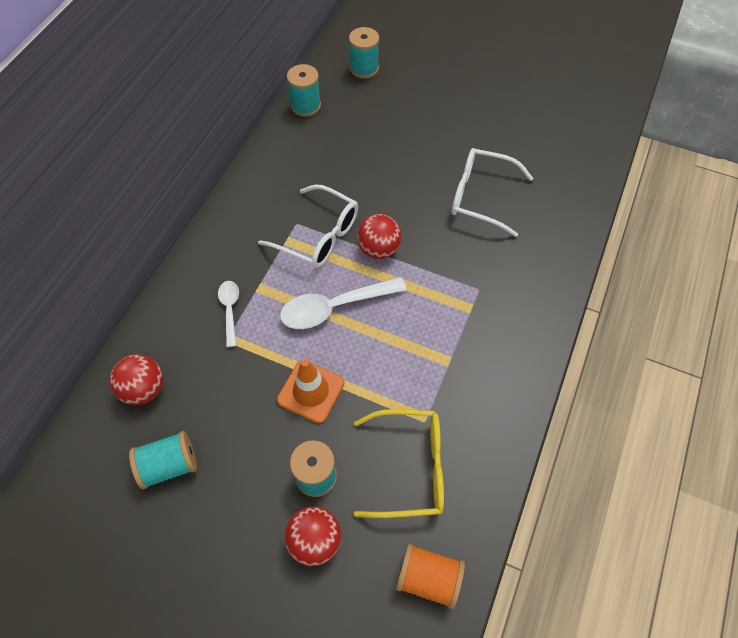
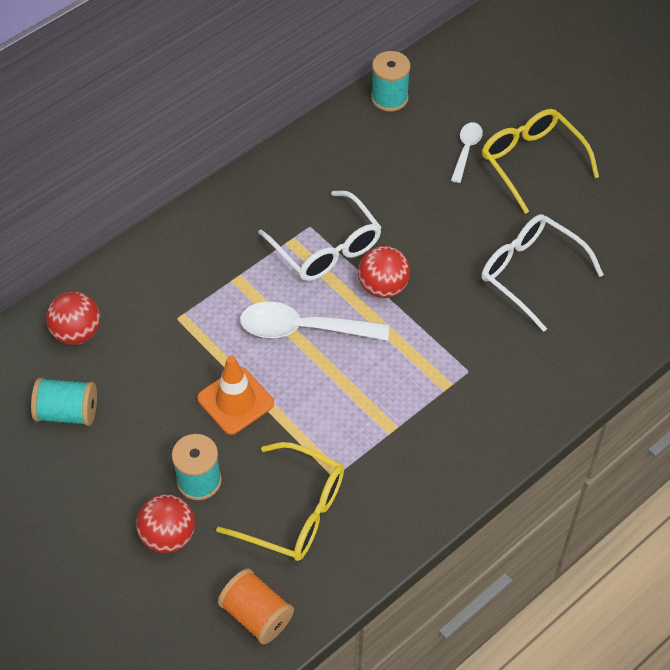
camera: 25 degrees right, 5 degrees down
white spoon [218,281,239,347] -> white spoon moved to [451,122,483,183]
turquoise spool [349,27,379,78] -> none
none -> yellow glasses [482,109,599,214]

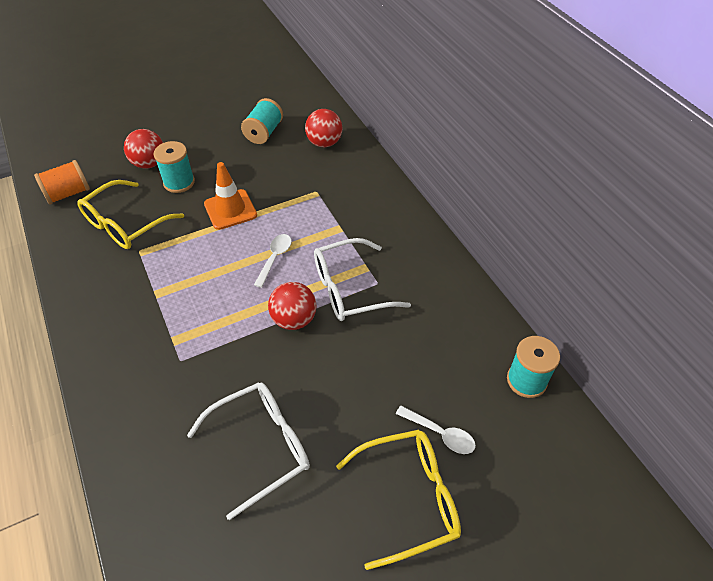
camera: 105 degrees right, 5 degrees down
white spoon [240,302,389,341] -> white spoon [254,234,292,288], size x0.56

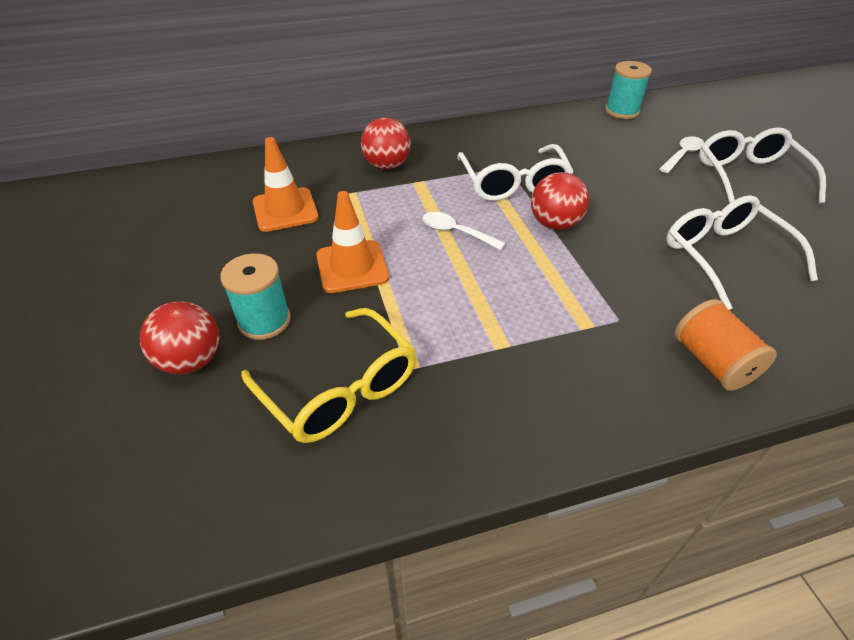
camera: 80 degrees left, 5 degrees down
orange spool [34,160,90,205] -> orange spool moved to [675,299,777,391]
turquoise spool [241,98,283,144] -> none
red ball [305,109,342,147] -> red ball moved to [361,117,411,170]
yellow glasses [336,430,461,570] -> white glasses [699,127,826,204]
none -> orange traffic cone [253,137,319,232]

